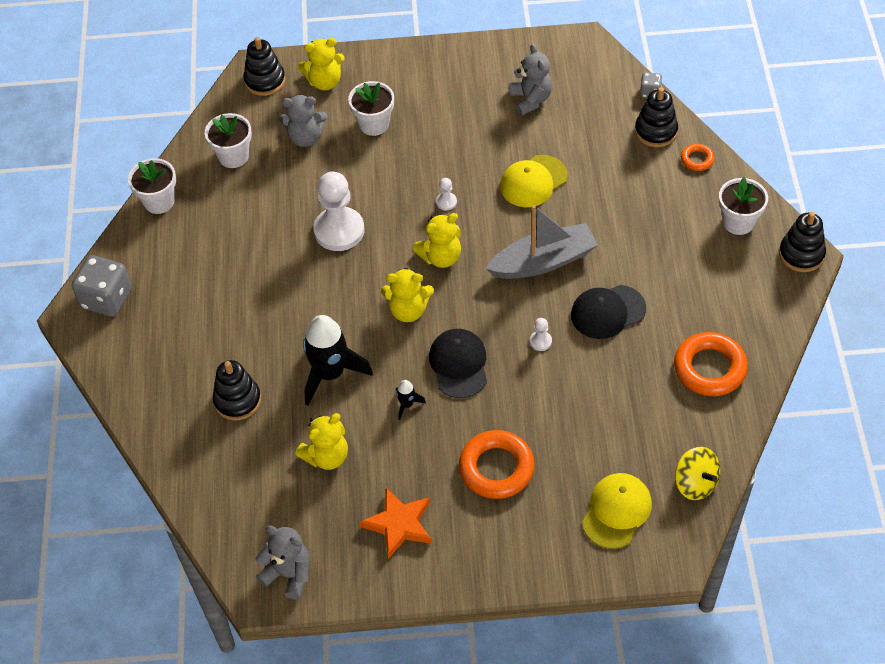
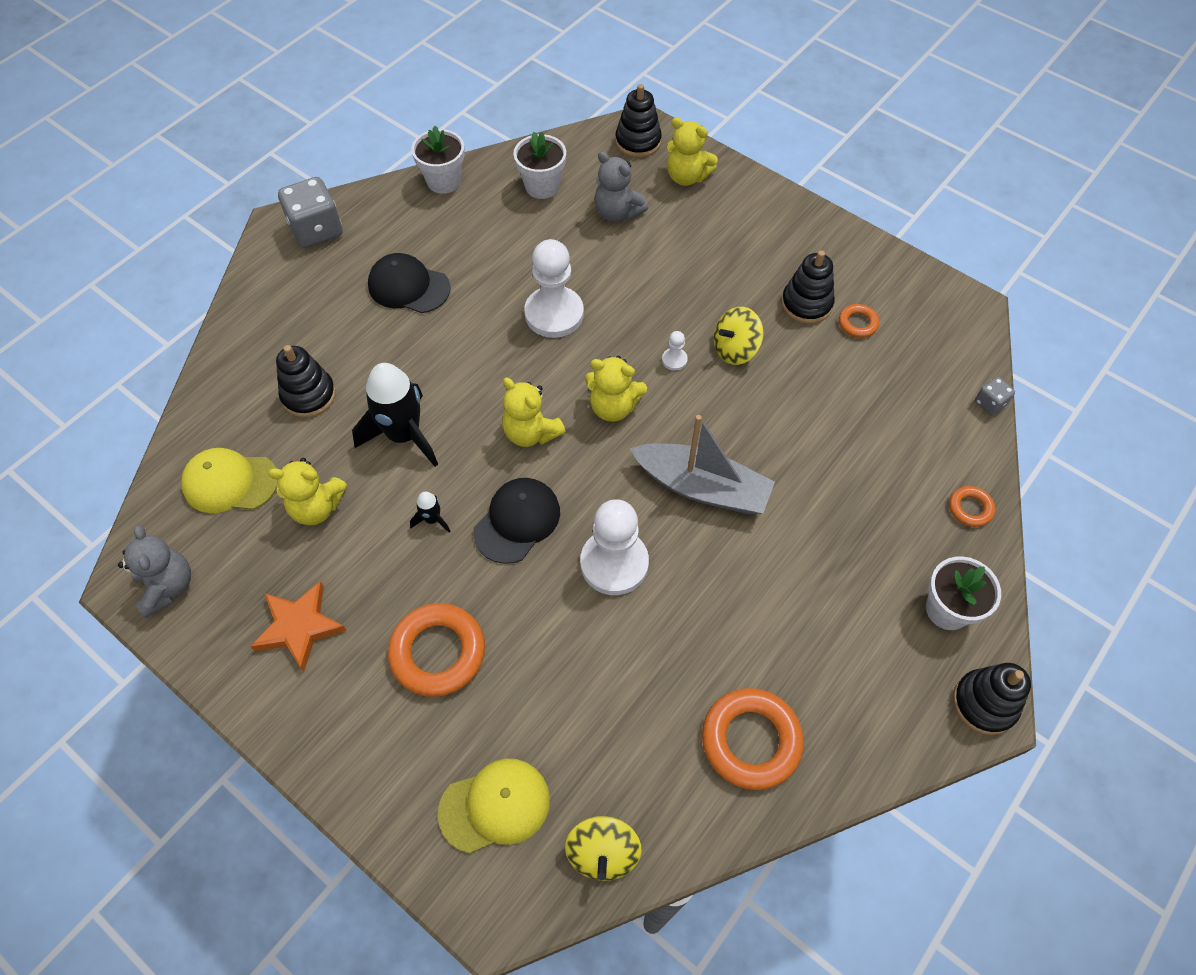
camera: 40 degrees right, 5 degrees up
white flower pot [348,81,394,136] -> none
yellow cap [500,155,568,207] -> yellow cap moved to [181,448,277,513]
grey teddy bear [509,44,552,116] -> orange ring [839,304,879,338]
white pawn [530,318,552,351] -> white pawn [580,499,649,595], size x2.38
black cap [571,285,646,339] -> black cap moved to [368,253,451,313]
black stacking toy [635,87,678,147] -> black stacking toy moved to [781,250,835,324]
none -> yellow spinning top [714,307,764,365]

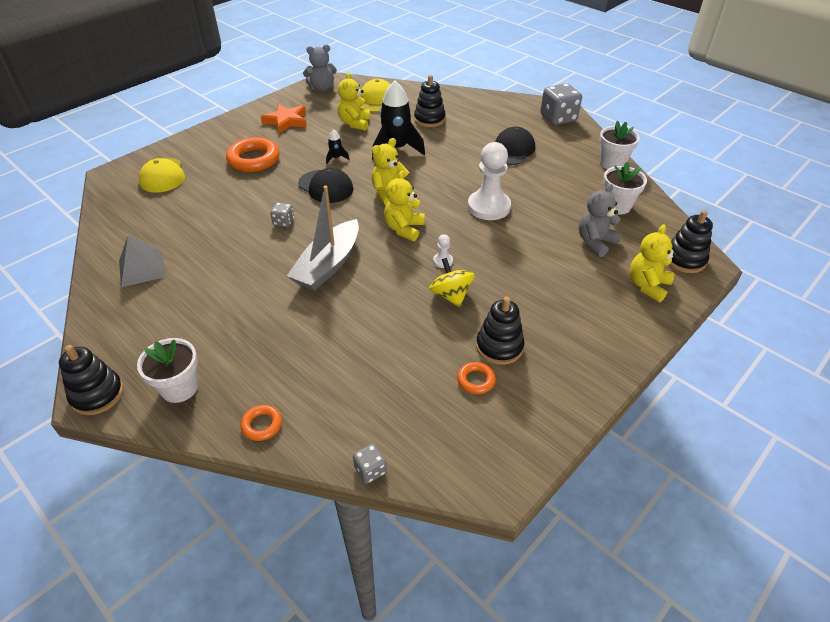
camera: 95 degrees right, 15 degrees down
yellow spinning top [565,816,642,881] -> none
white pawn [580,499,649,595] -> grey dice [270,202,294,227]
orange ring [702,688,804,790] -> grey pyramid [119,235,166,287]

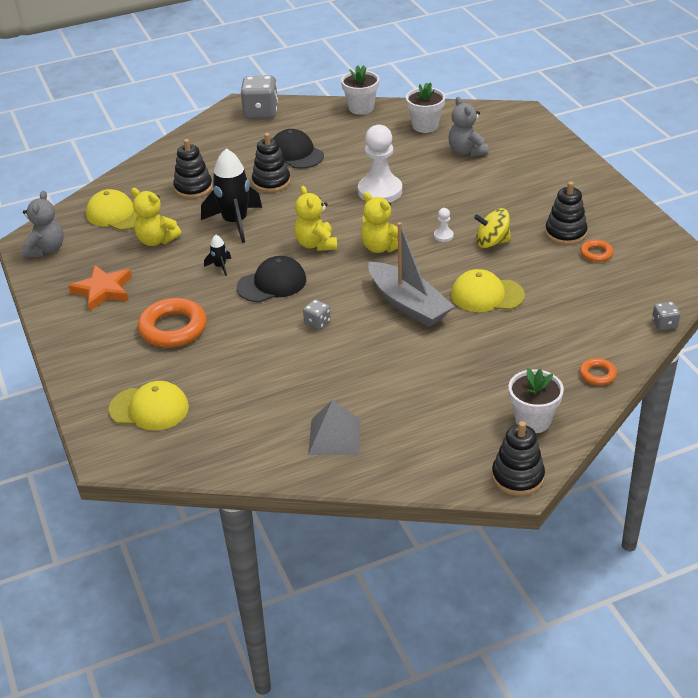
camera: 65 degrees left, 5 degrees down
yellow teddy bear [630,224,677,302] -> none
black stacking toy [669,210,713,273] -> black stacking toy moved to [252,133,290,193]
none -> yellow cap [451,269,525,312]

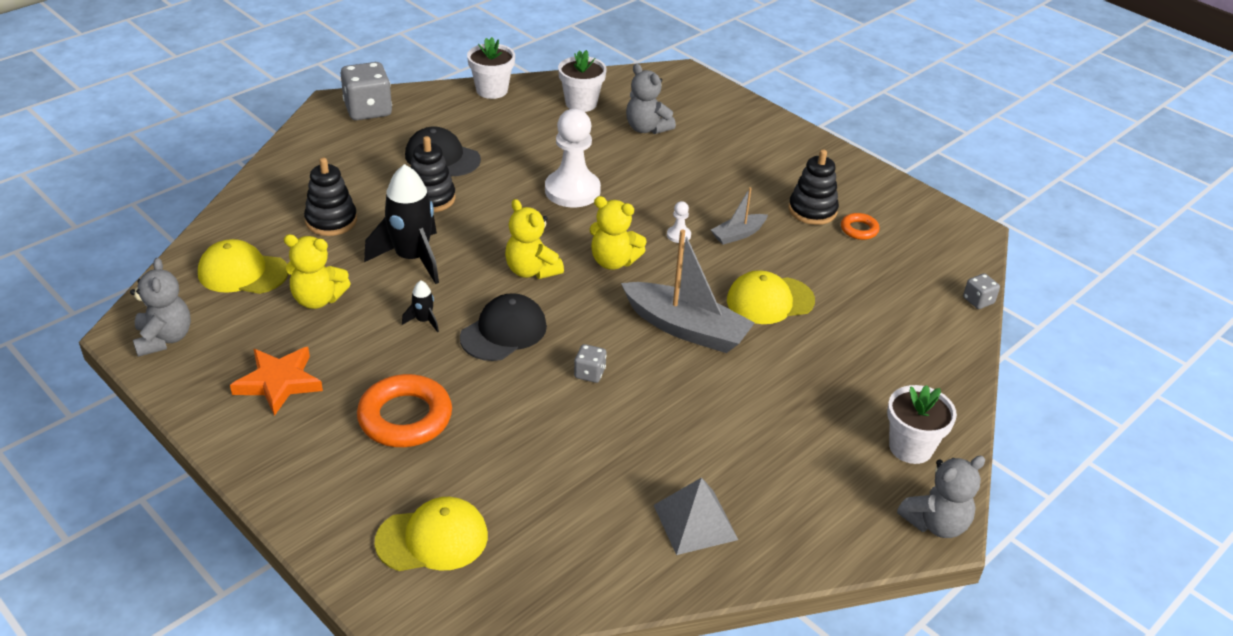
camera: 25 degrees left, 0 degrees up
yellow spinning top [474,208,511,248] -> grey boat [711,187,768,245]
black stacking toy [492,421,545,496] -> grey teddy bear [897,456,985,538]
orange ring [580,358,617,385] -> none

